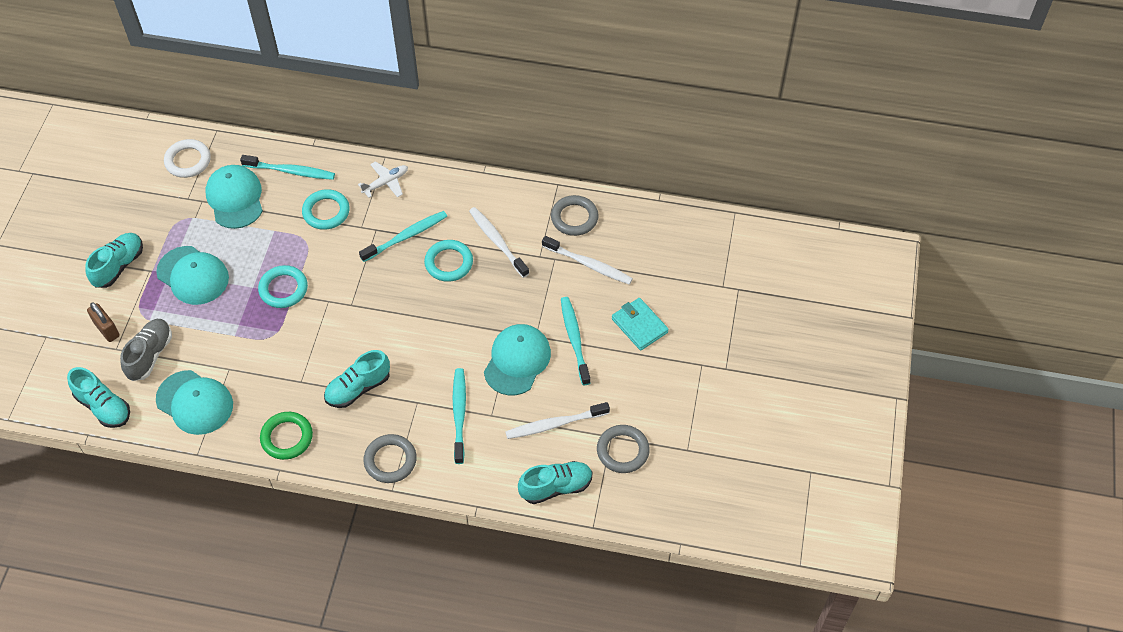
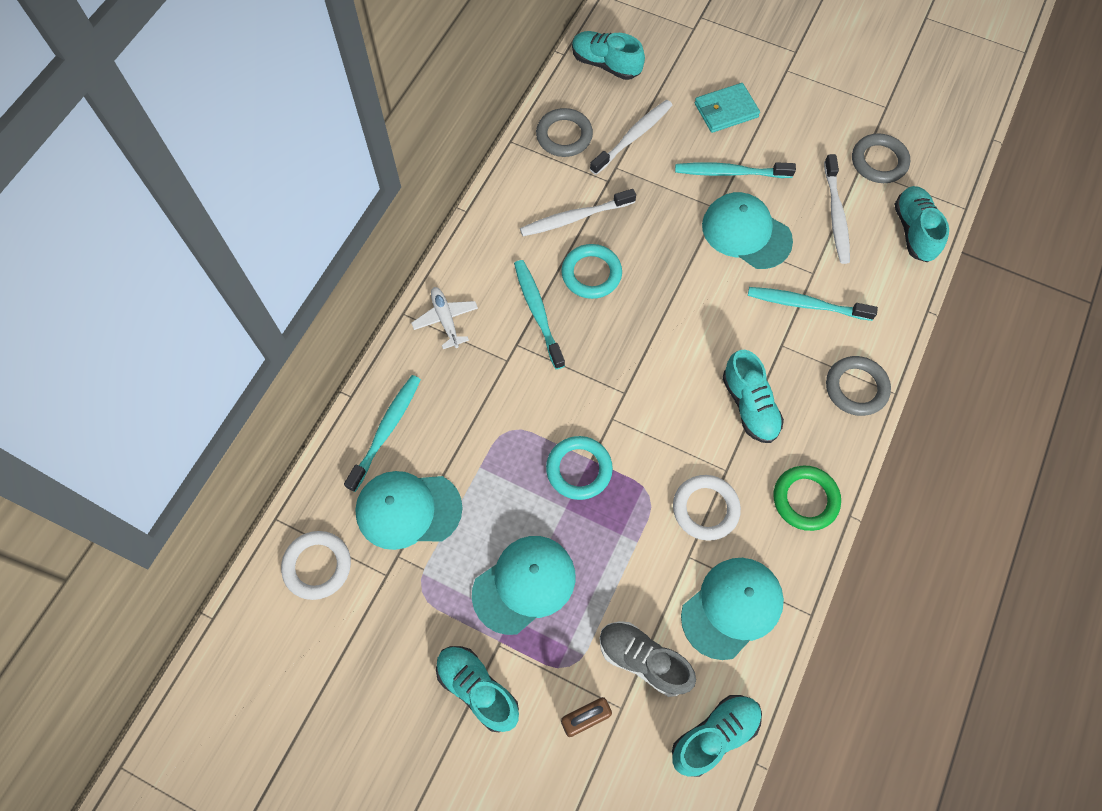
camera: 75 degrees left, 10 degrees up
turquoise ring [302,189,350,230] -> none
none -> turquoise shoe [572,31,645,80]
none -> white ring [673,475,741,541]

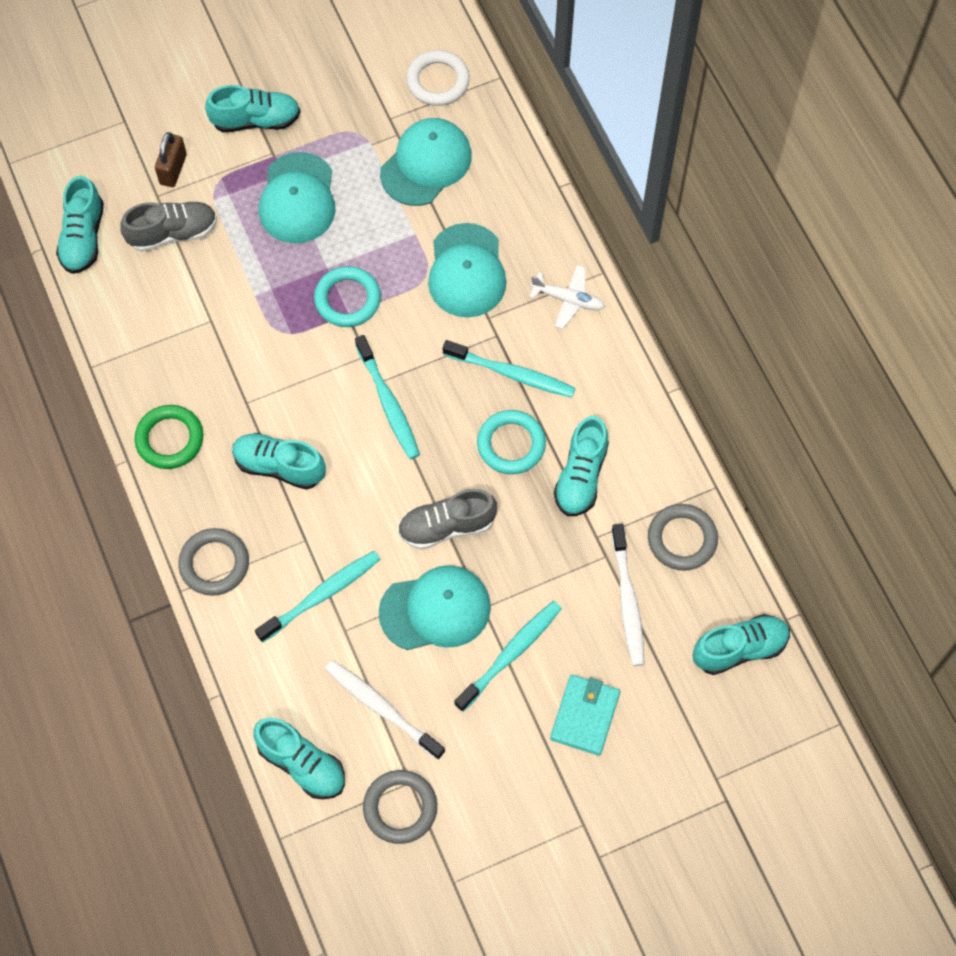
camera: 130 degrees right, 0 degrees up
turquoise toothbrush [344,375,421,492] -> turquoise toothbrush moved to [355,335,420,459]
white toothbrush [520,189,636,236] -> turquoise shoe [554,416,609,516]
white ring [673,475,741,541] -> none
turquoise cap [681,558,784,660] -> turquoise cap moved to [428,223,507,318]
none -> grey shoe [398,489,497,550]

